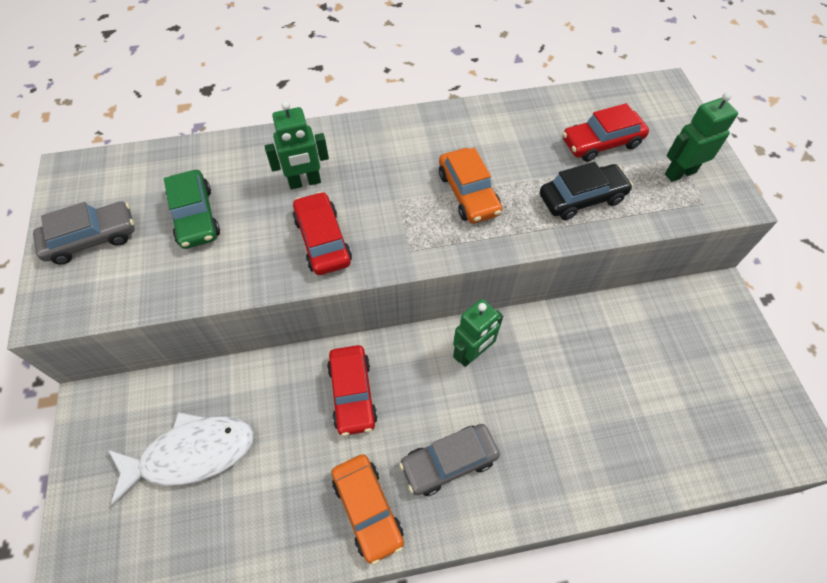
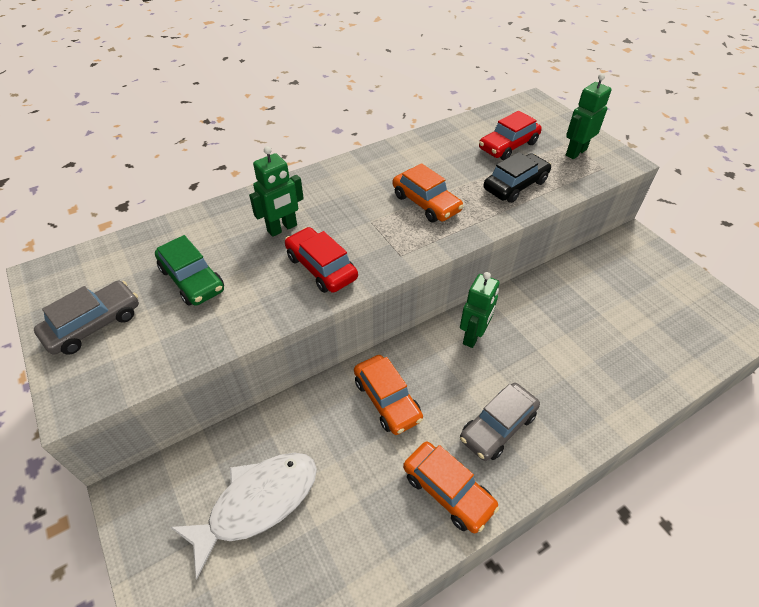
camera: 20 degrees left, 10 degrees down
red car [327,345,377,436] -> orange car [354,355,423,435]

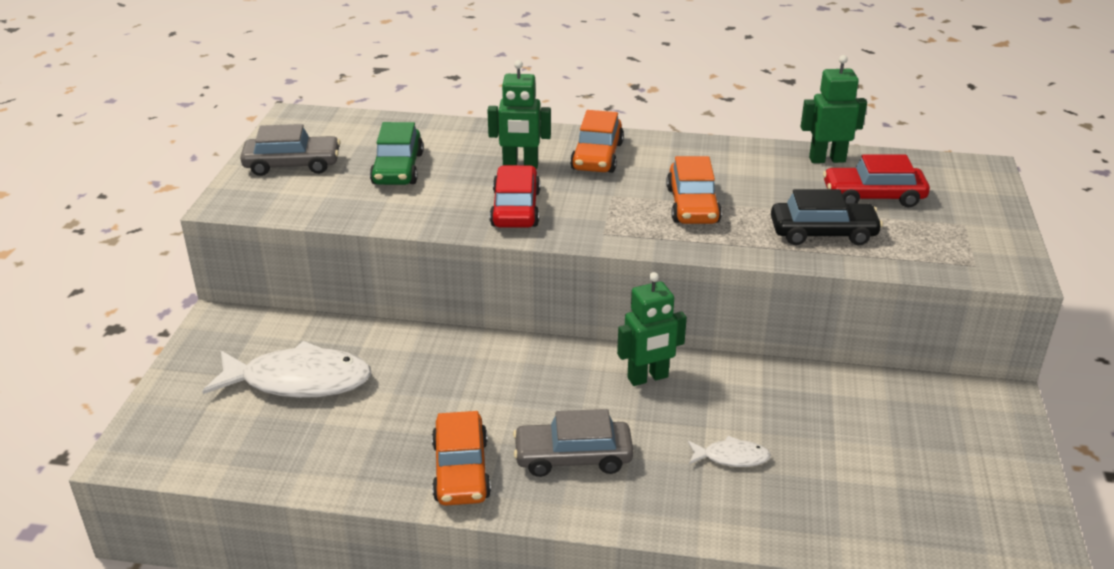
camera: 40 degrees right, 15 degrees down
orange car [354,355,423,435] -> orange car moved to [570,110,624,173]
green robot [566,73,612,159] -> green robot moved to [800,55,867,163]
none -> white fish [688,436,771,467]

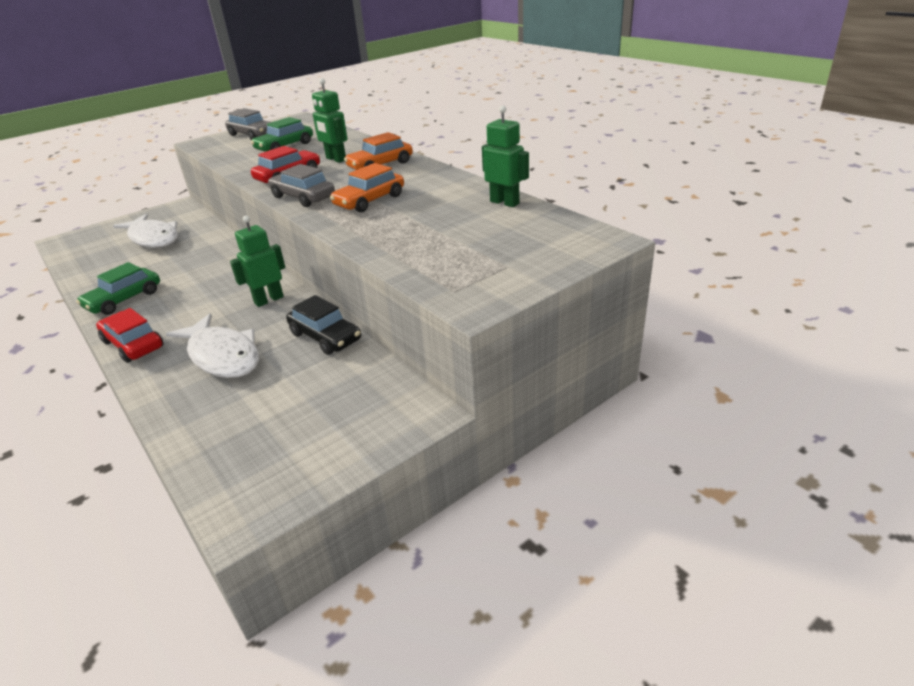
camera: 45 degrees right, 0 degrees up
orange car [432,411,491,506] -> green car [76,262,160,315]
grey car [513,409,633,477] -> grey car moved to [268,164,335,207]
green robot [617,272,687,386] -> green robot turned 120 degrees clockwise [230,216,285,307]
white fish [688,436,771,467] -> white fish [166,314,259,378], size x2.13
black car [771,189,883,245] -> black car moved to [286,295,361,355]
red car [823,154,930,207] -> red car moved to [96,308,164,363]

